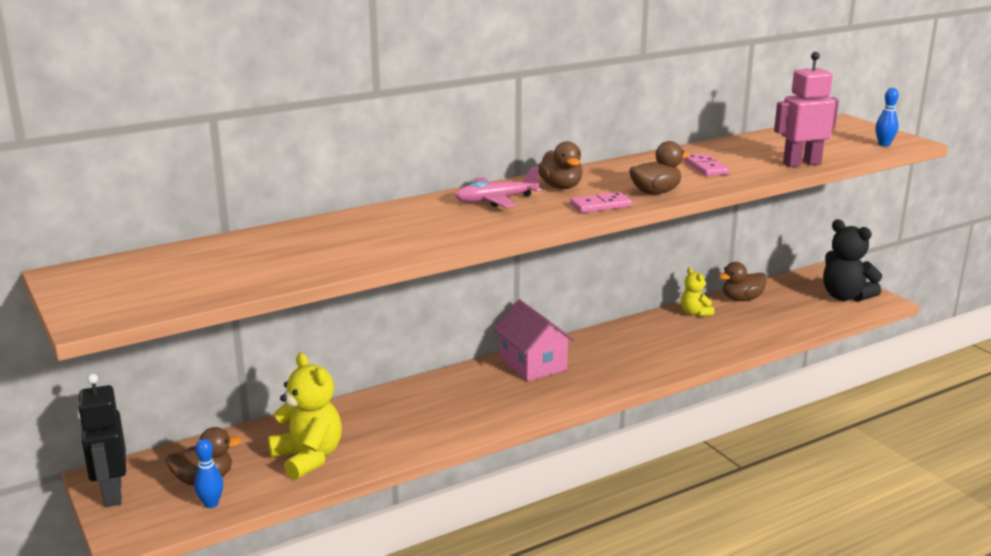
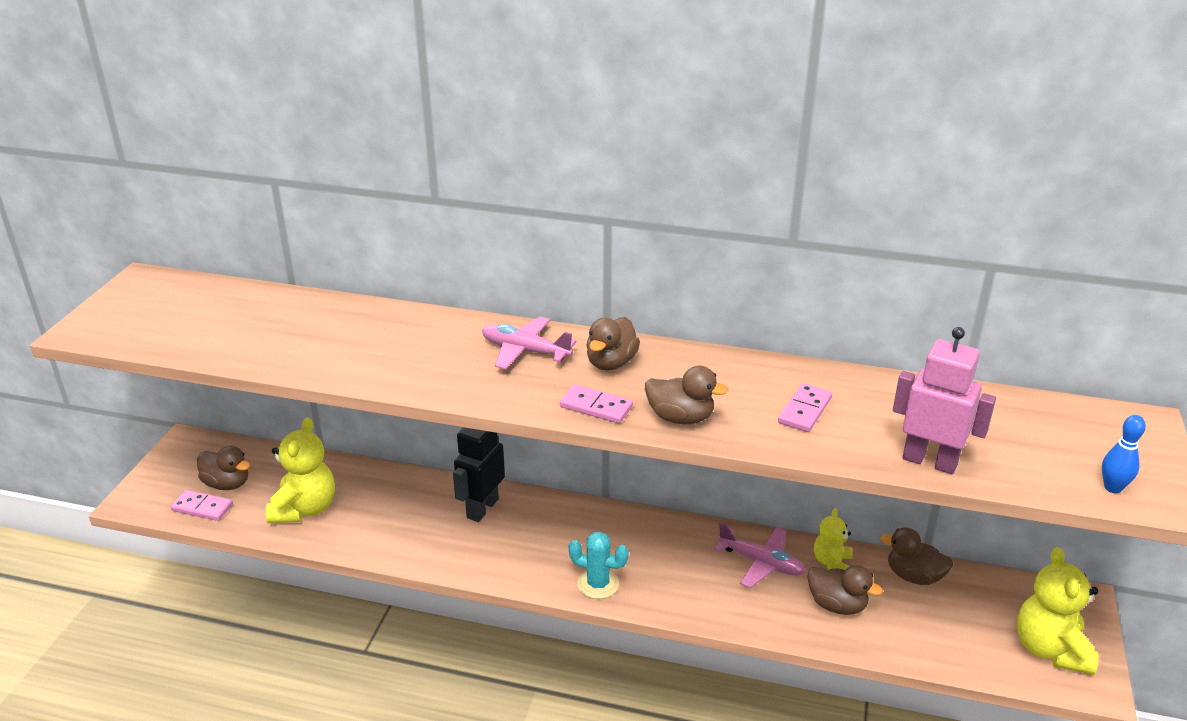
camera: 45 degrees right, 10 degrees up
black robot [77,374,126,507] -> black robot moved to [453,427,505,522]
blue bowling pin [194,439,223,508] -> pink domino [171,490,233,521]
pink house [494,299,575,381] -> none
black teddy bear [823,219,882,302] -> yellow teddy bear [1017,547,1099,675]
none -> turquoise cactus [569,532,629,599]
none -> pink plane [714,522,805,588]
none -> brown duck [808,565,883,615]

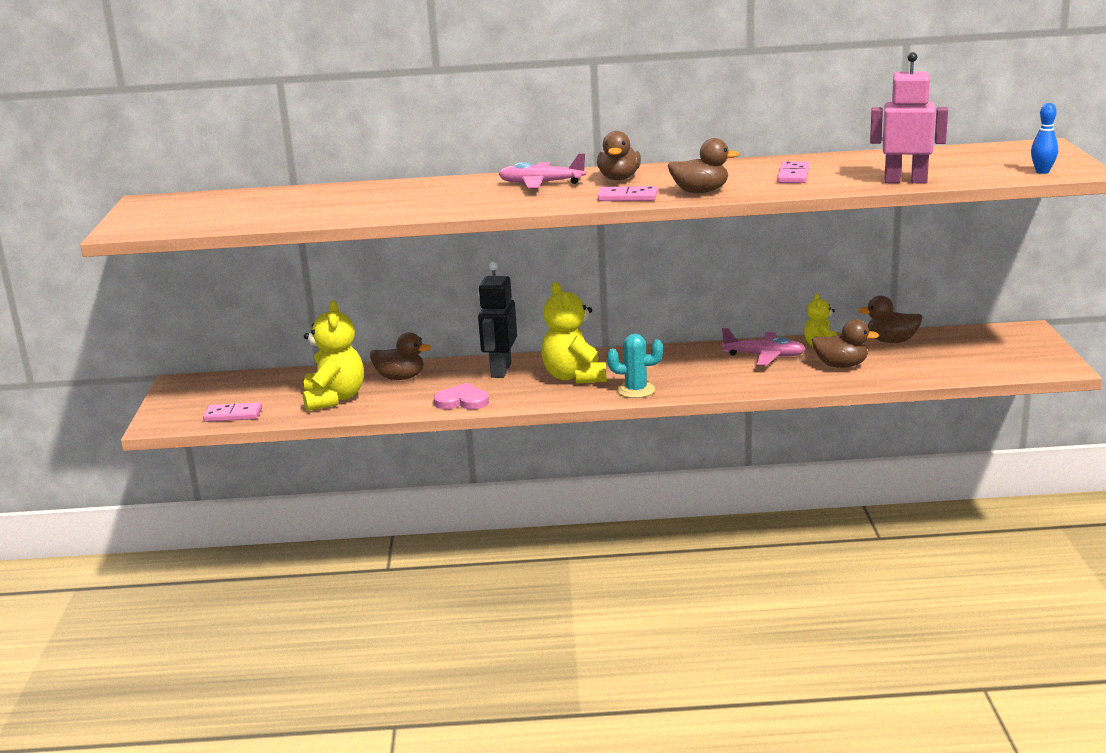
camera: 15 degrees left, 10 degrees down
brown duck [197,446,250,490] -> brown duck moved to [370,332,431,380]
yellow teddy bear [1017,547,1099,675] -> yellow teddy bear moved to [541,282,607,384]
none -> pink heart [434,383,489,409]

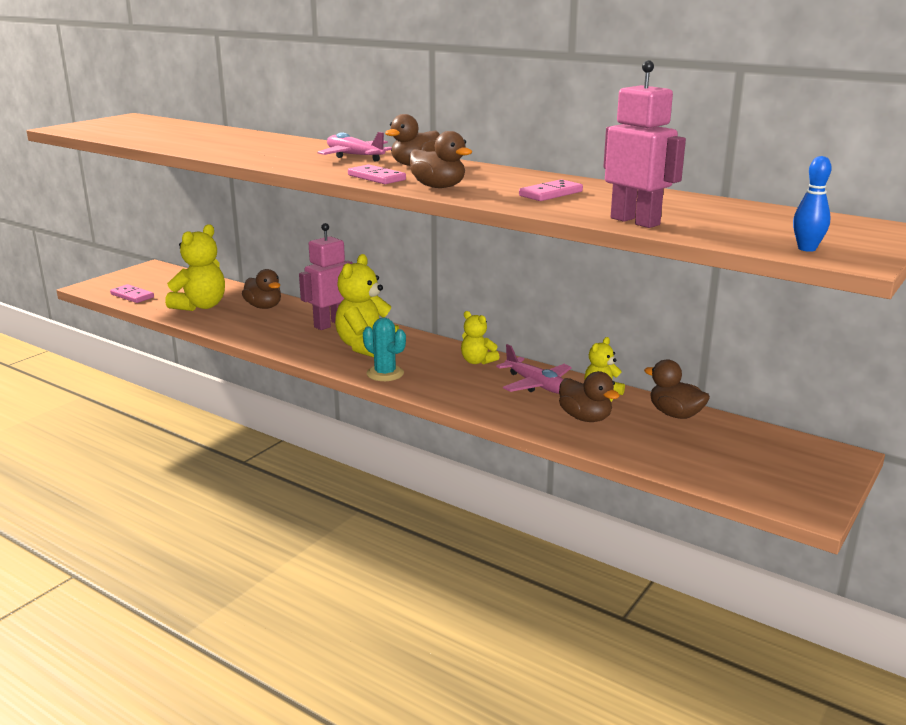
camera: 35 degrees right, 0 degrees up
pink heart [434,383,489,409] -> none
black robot [478,262,517,378] -> pink robot [299,223,353,330]
none -> yellow teddy bear [461,311,500,364]

